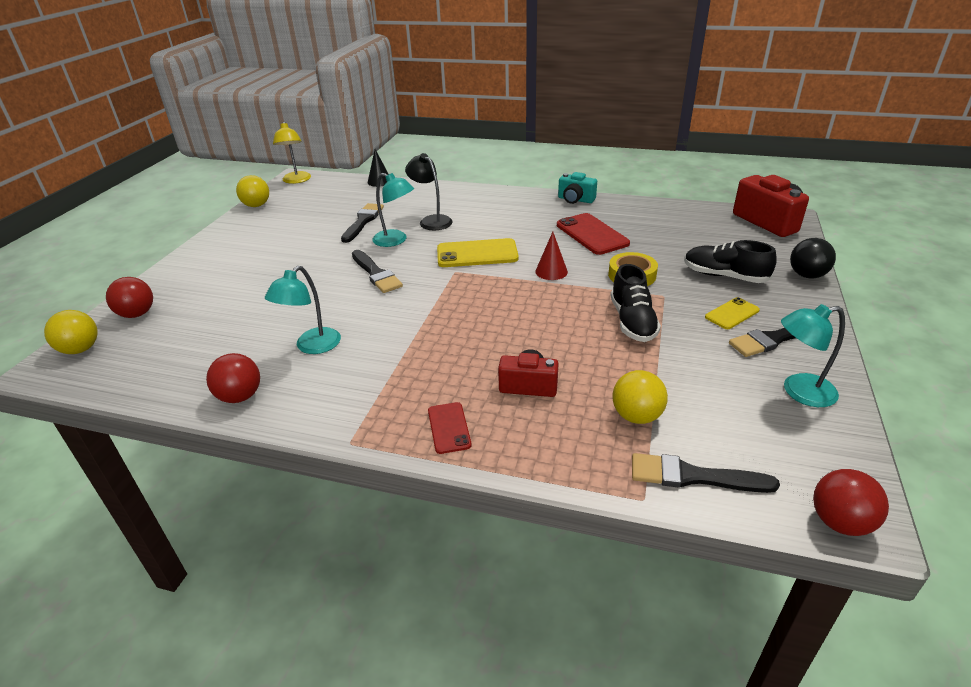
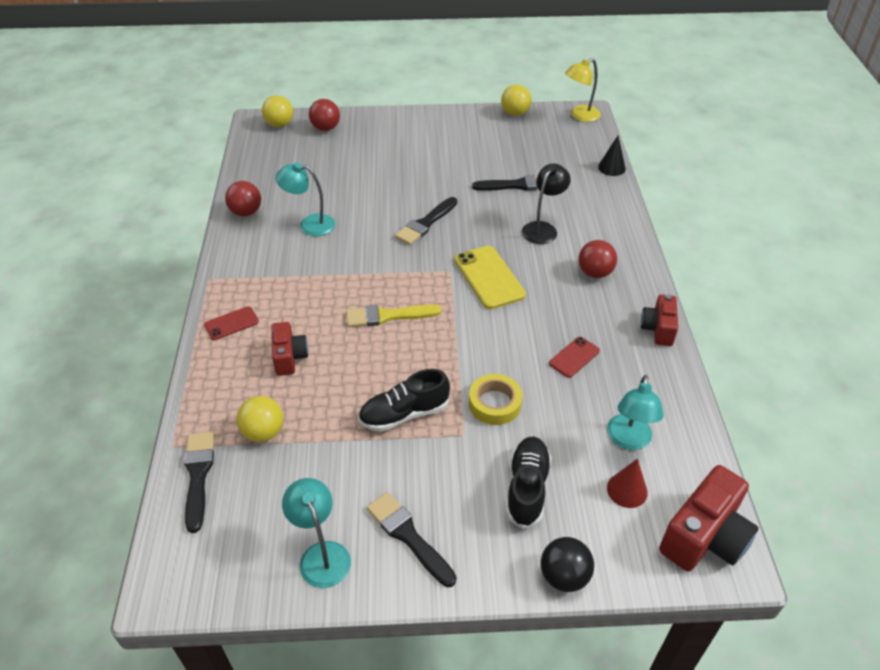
camera: 70 degrees right, 10 degrees up
turquoise lamp [372,173,414,247] -> turquoise lamp moved to [607,375,664,450]
red cone [535,232,568,280] -> red cone moved to [607,458,648,508]
red phone [557,213,630,255] -> red phone [549,337,600,378], size x0.57
turquoise camera [558,172,597,204] -> red camera [641,294,678,346]
yellow phone [705,297,760,329] -> none
red ball [813,469,889,536] -> red ball moved to [579,240,617,278]
none -> yellow brush [346,305,442,327]

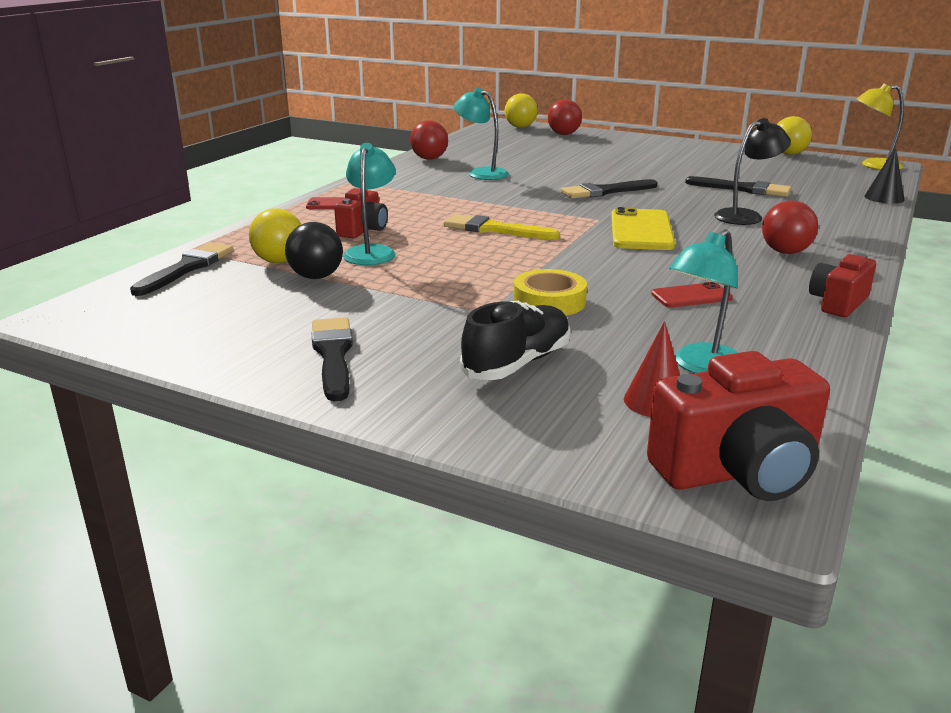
camera: 30 degrees right, 20 degrees down
turquoise lamp [282,478,351,588] -> turquoise lamp moved to [343,143,396,265]
black shoe [358,369,450,432] -> none
black ball [541,537,594,592] -> black ball moved to [285,222,343,279]

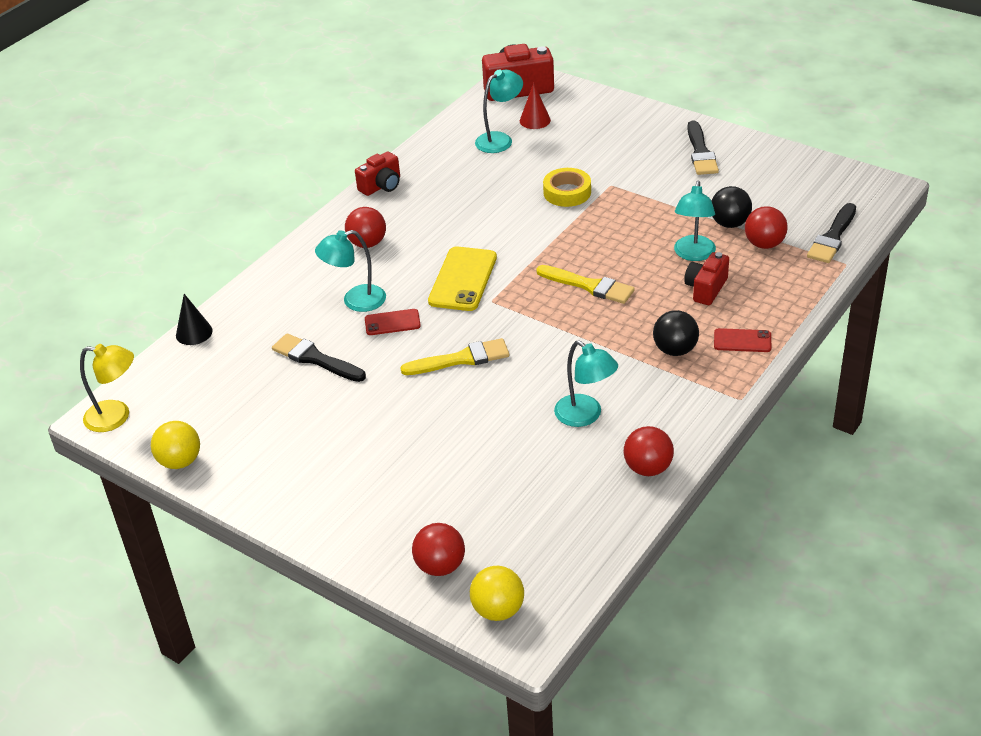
camera: 170 degrees left, 15 degrees up
yellow ball [249,208,302,263] -> red ball [745,206,787,249]
black shoe [460,301,571,380] -> none
black brush [561,179,657,199] -> yellow brush [400,338,509,375]
red phone [651,282,733,308] -> red phone moved to [365,309,421,335]
black lamp [714,118,791,225] -> turquoise lamp [315,230,386,312]
none -> black ball [653,310,699,356]

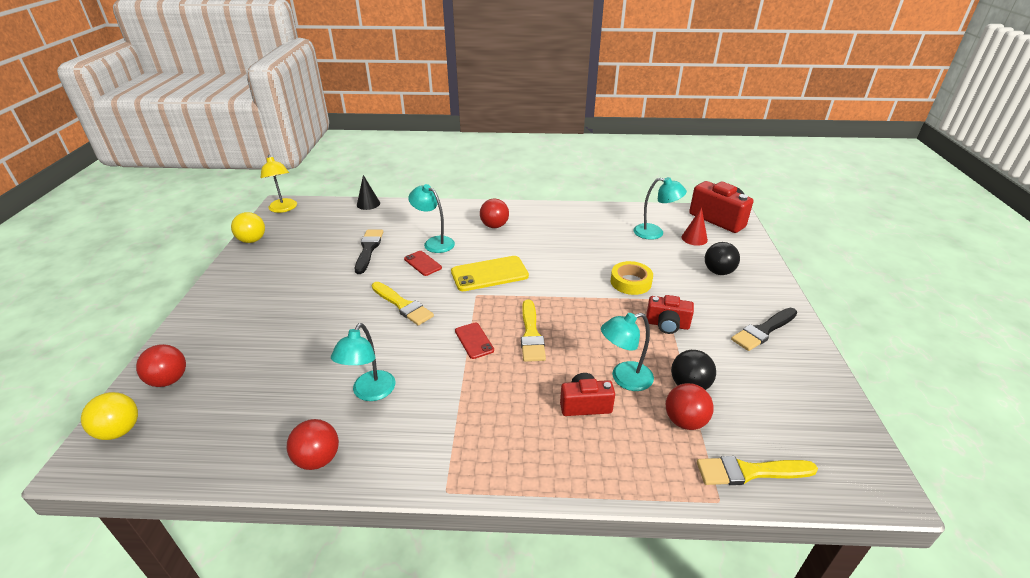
camera: 55 degrees right, 5 degrees down
red camera [355,151,400,196] -> red camera moved to [646,295,694,334]
black ball [653,310,699,356] -> black ball moved to [705,242,740,275]
red phone [714,328,772,352] -> red phone moved to [455,323,494,359]
black brush [807,203,856,263] -> yellow brush [697,456,818,485]

